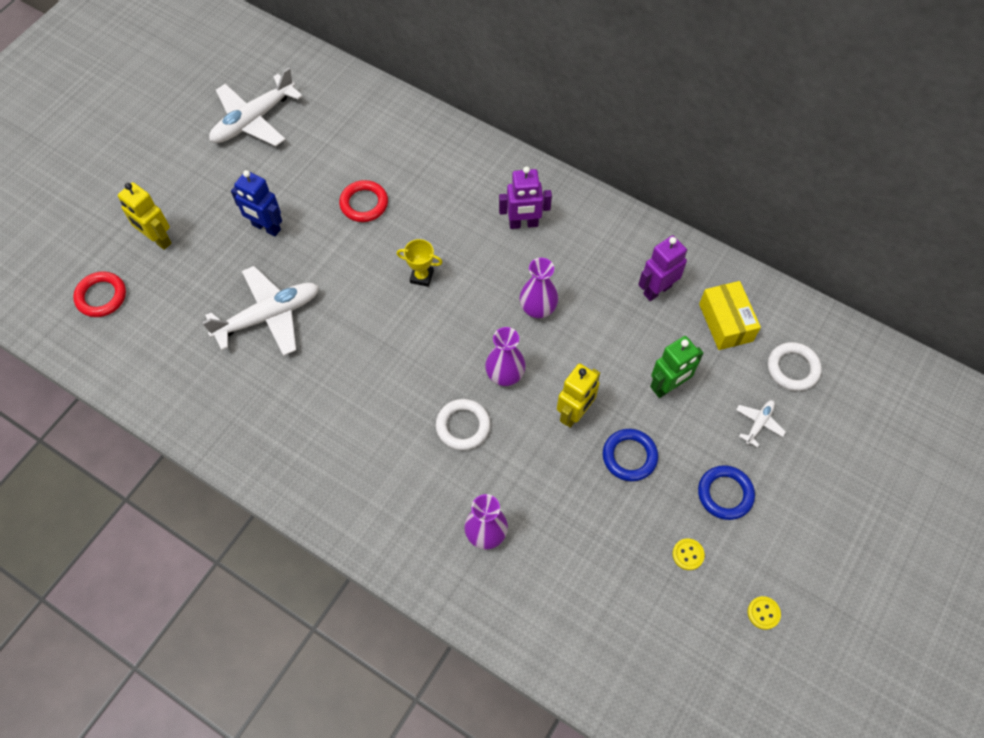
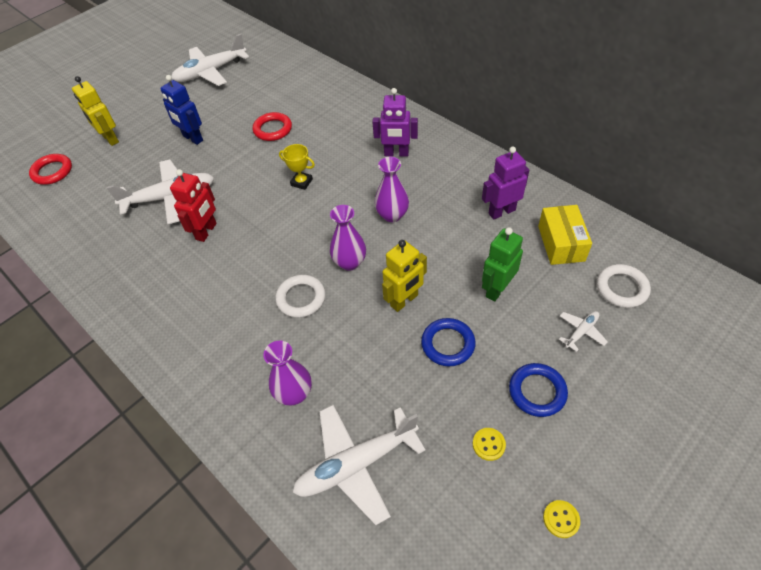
camera: 15 degrees right, 10 degrees down
green robot [650,336,704,398] -> green robot turned 150 degrees clockwise [482,227,523,302]
none -> red robot [170,169,217,242]
none -> white plane [292,405,426,525]

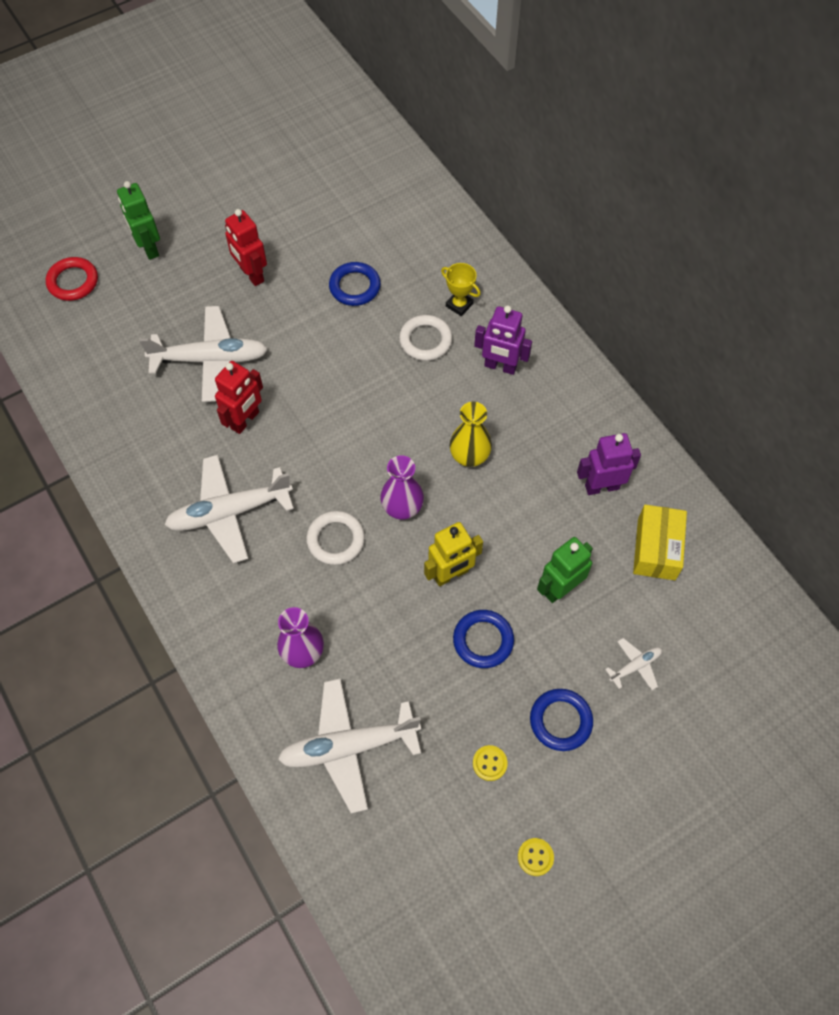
camera: 10 degrees right, 10 degrees up
yellow robot [72,76,119,146] -> green robot [117,181,160,260]
blue robot [160,75,203,145] -> red robot [225,209,267,286]
white plane [172,34,249,86] -> white plane moved to [164,455,294,563]
red ring [253,112,292,141] -> blue ring [329,262,381,306]
yellow trophy [279,144,315,190] -> yellow trophy moved to [441,263,481,316]
purple vase [375,157,409,222] -> yellow vase [450,402,492,467]
white ring [597,264,651,308] -> white ring moved to [399,315,452,361]

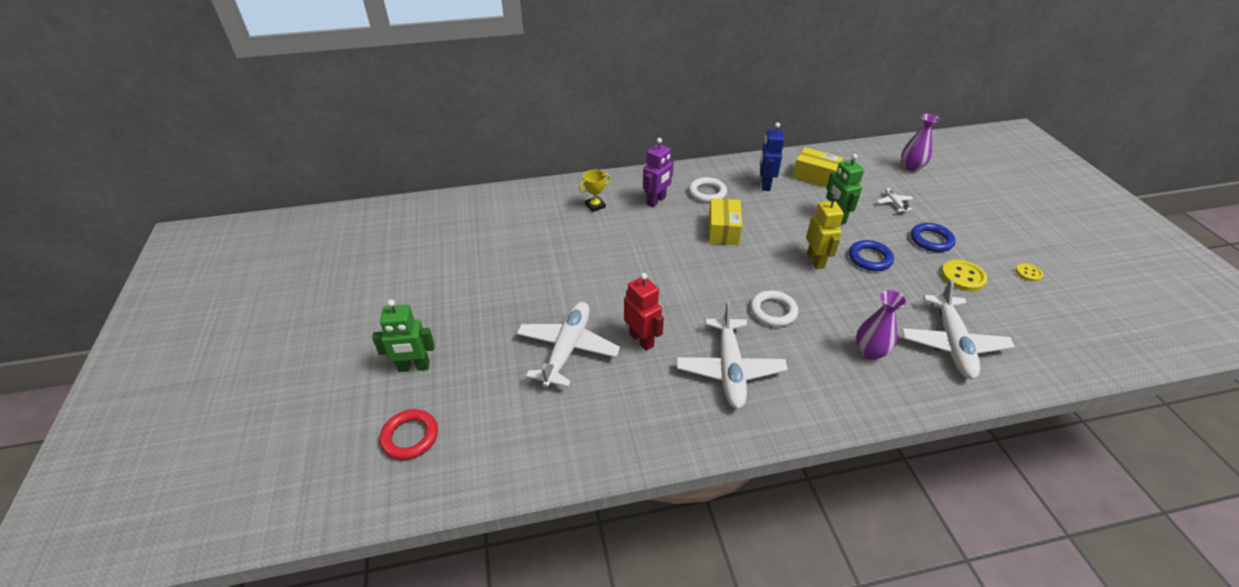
camera: 70 degrees left, 20 degrees down
red robot [225,209,267,286] -> none
blue ring [329,262,381,306] -> none
purple vase [381,455,424,520] -> purple vase moved to [902,114,940,171]
white ring [399,315,452,361] -> white ring moved to [689,177,727,203]
yellow vase [450,402,492,467] -> yellow box [709,198,742,245]
yellow button [473,745,507,781] -> yellow button [941,260,987,292], size x1.71
purple robot [577,433,641,495] -> blue robot [760,122,784,191]

